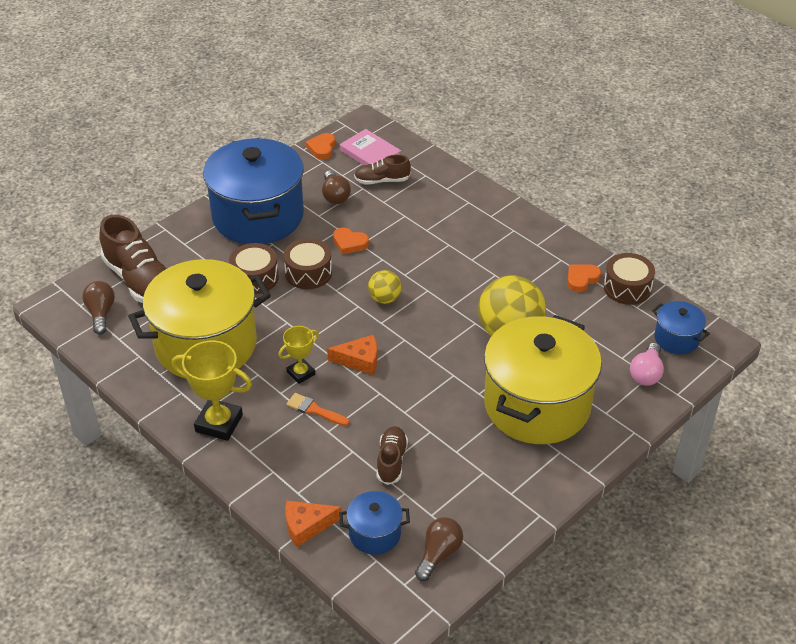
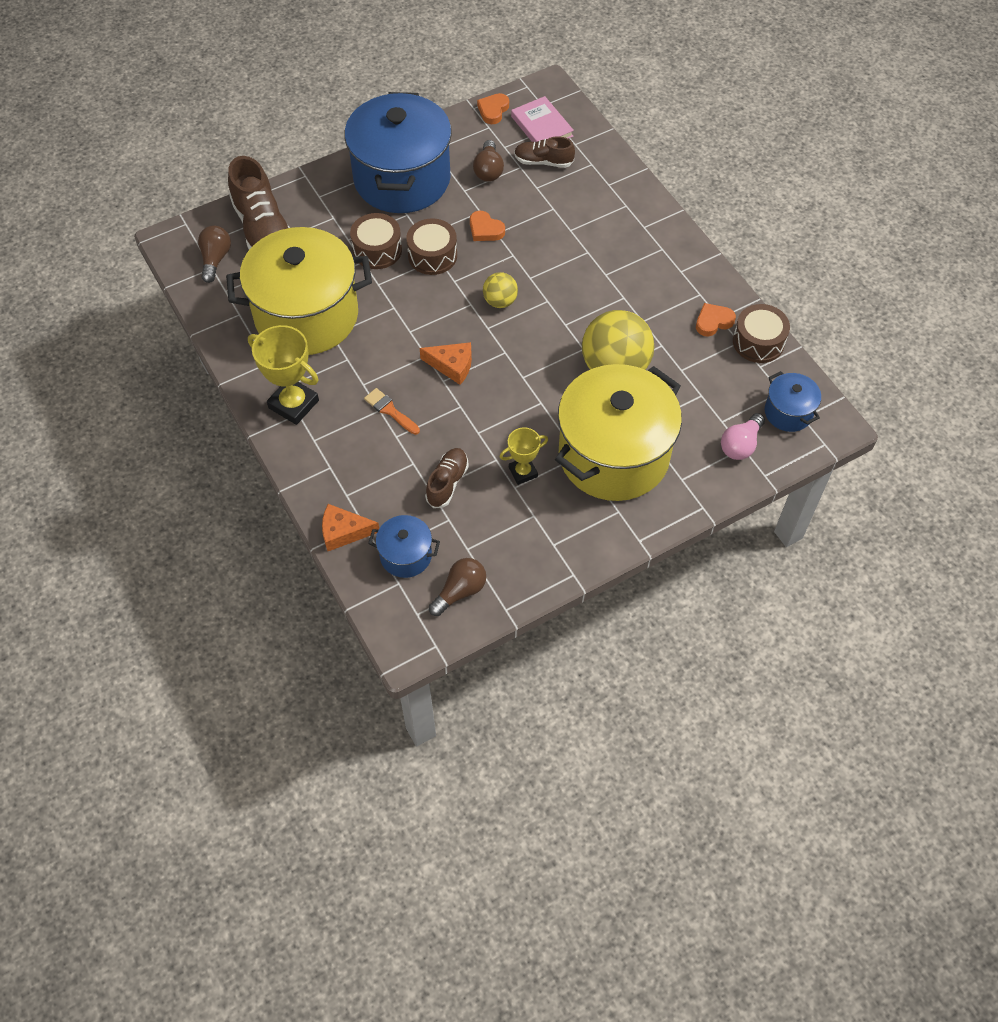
camera: 15 degrees right, 15 degrees up
yellow trophy [278,326,319,384] -> yellow trophy moved to [500,427,548,485]

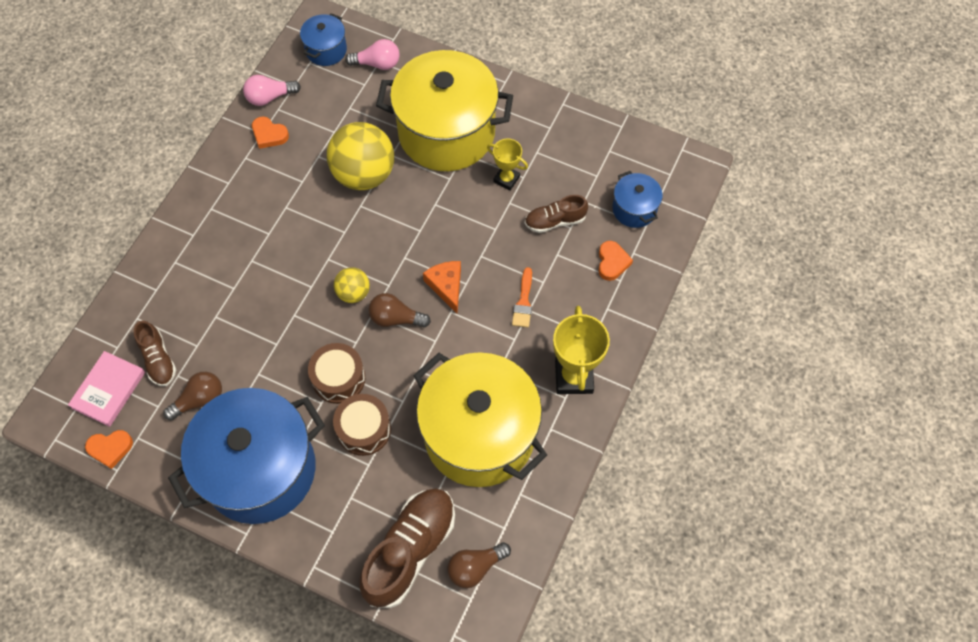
camera: 125 degrees left, 5 degrees up
orange cheese [322,504,379,551] -> none
brown light bulb [429,558,486,616] -> brown light bulb moved to [368,293,431,328]
orange heart [470,211,505,241] -> orange heart moved to [598,241,633,281]
brown drum [733,304,790,363] -> pink light bulb [243,75,301,106]

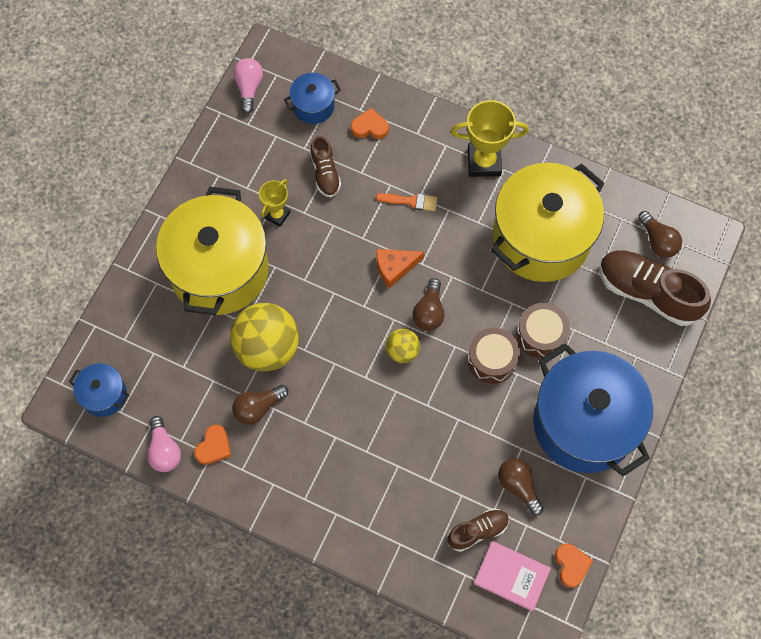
camera: 90 degrees left, 5 degrees up
pink light bulb [345,39,400,70] -> pink light bulb moved to [233,58,263,114]
none -> brown light bulb [232,385,288,425]

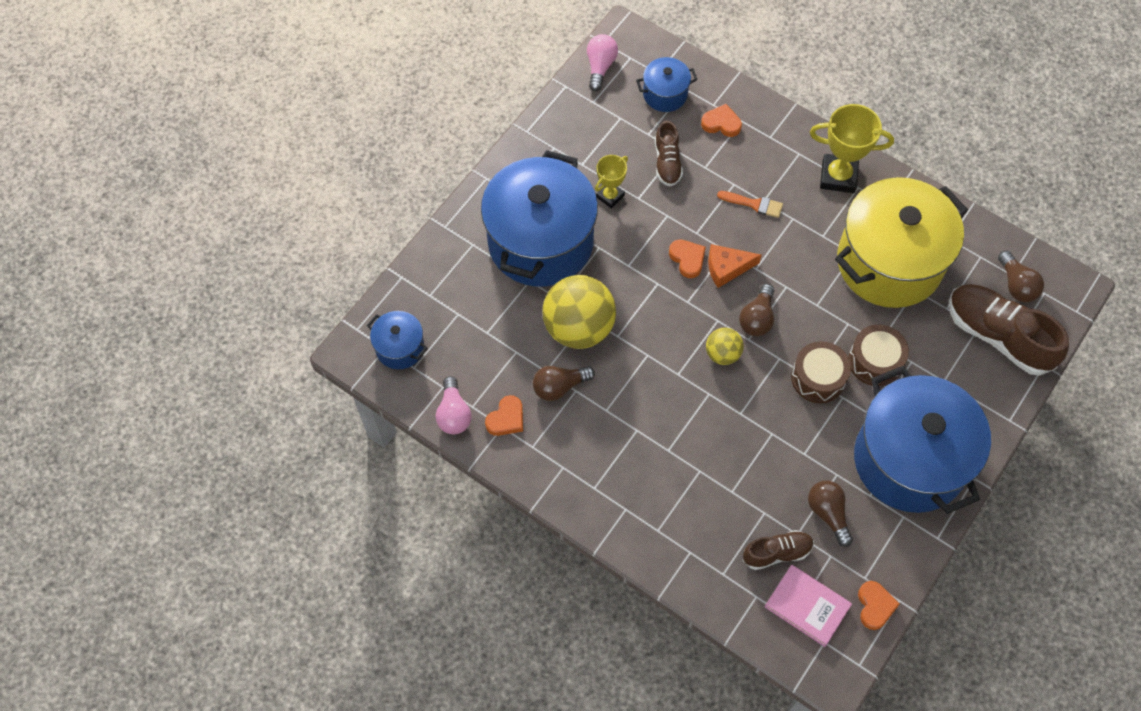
camera: 10 degrees right, 5 degrees down
yellow pot [156,186,269,315] -> blue pot [481,150,598,287]
none -> orange heart [669,240,706,278]

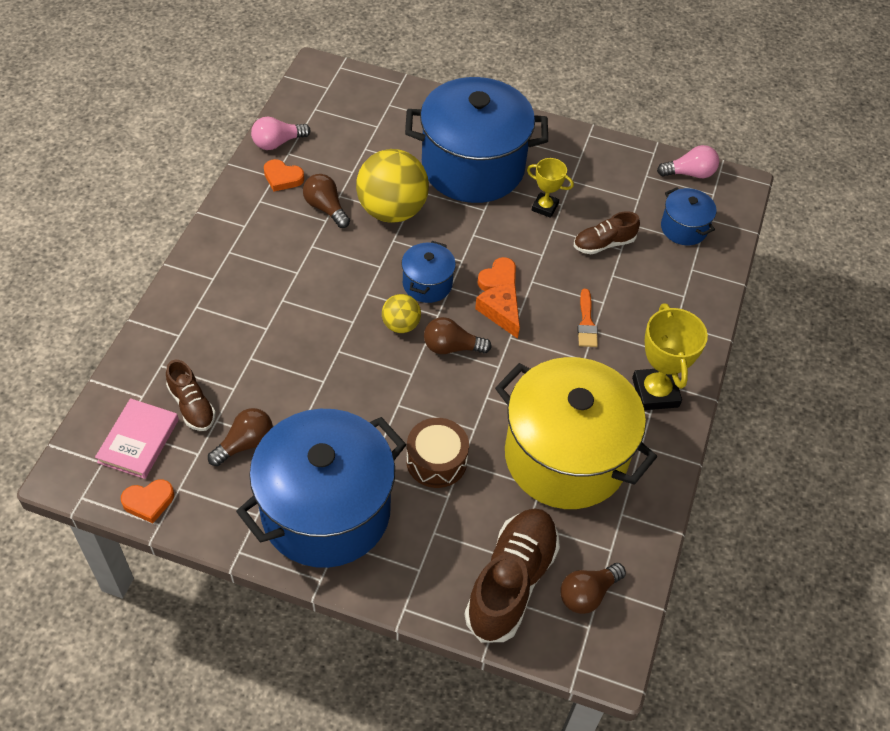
camera: 70 degrees right, 10 degrees down
blue pot [367,311,428,369] -> blue pot moved to [401,241,456,303]
orange heart [701,104,742,137] -> none
brown drum [791,341,851,403] -> none

